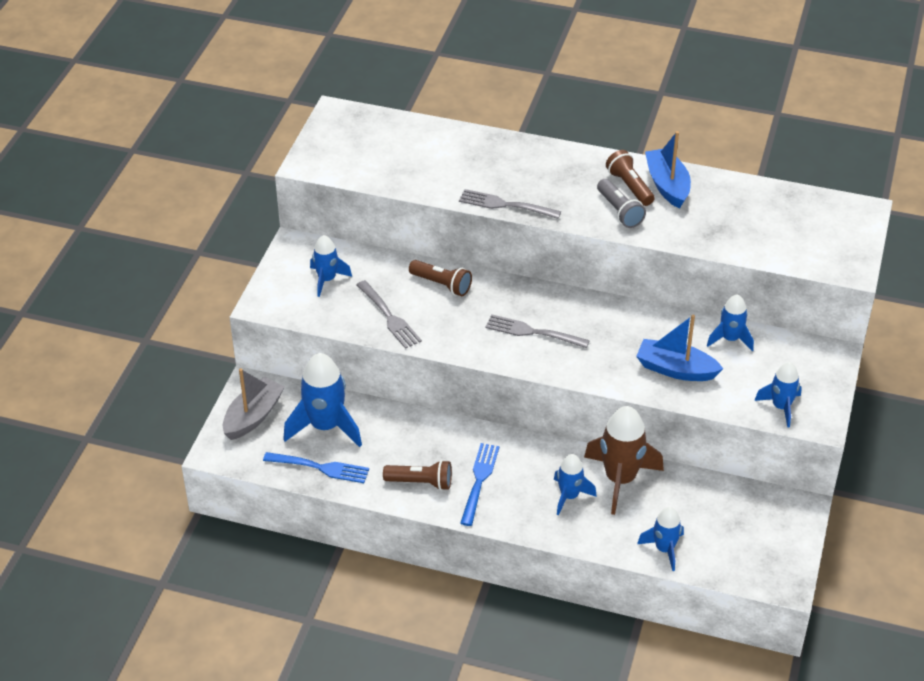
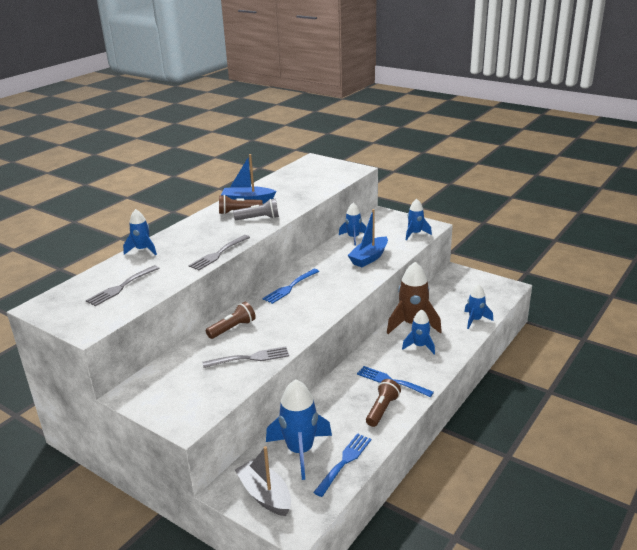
camera: 70 degrees left, 15 degrees down
blue rocket [310,235,352,297] -> blue rocket moved to [123,209,157,255]
grey fork [485,314,590,348] -> grey fork moved to [86,265,160,306]
none -> blue fork [262,269,319,304]

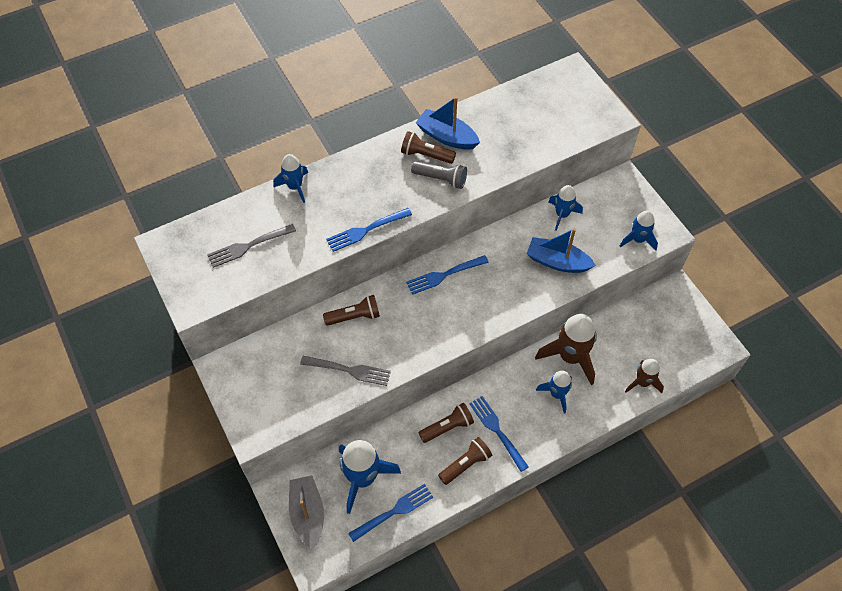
camera: 25 degrees right, 30 degrees up
grey fork [188,235,250,270] -> blue fork [326,208,412,252]
blue boat [347,209,388,267] -> blue boat turned 45 degrees clockwise [527,228,596,273]
blue rocket [464,284,493,329] -> brown rocket [625,359,664,393]
none -> brown flashlight [418,403,474,443]

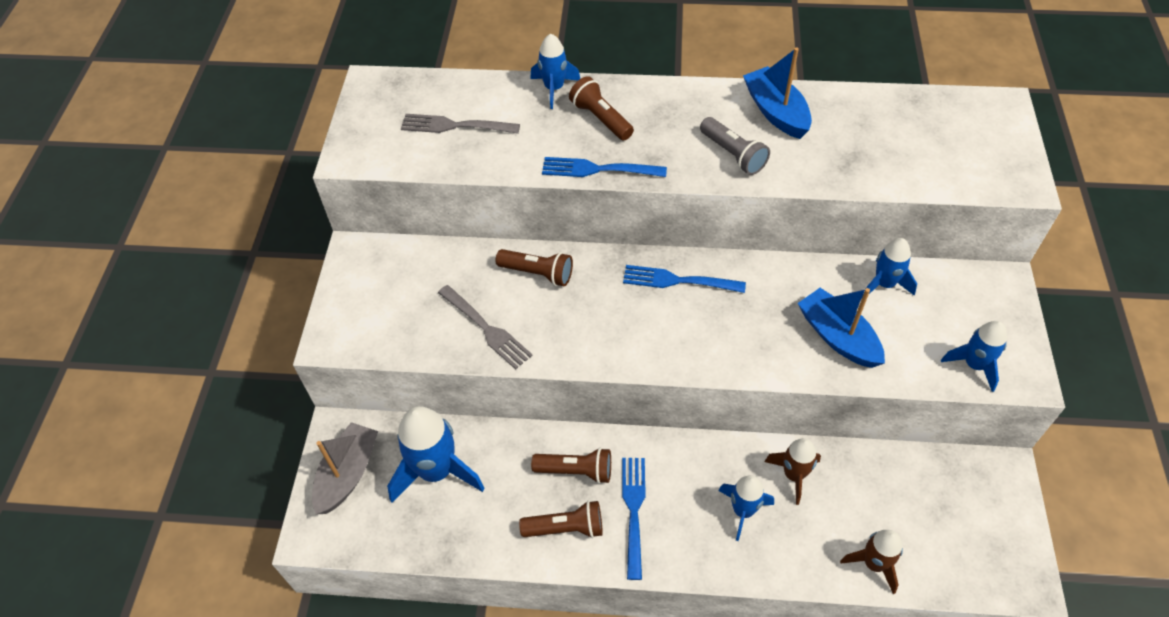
camera: 35 degrees right, 5 degrees down
blue fork [348,484,433,542] -> none
brown flashlight [401,131,456,164] -> brown flashlight moved to [569,76,634,141]
brown rocket [535,314,597,385] -> brown rocket [765,438,821,505], size x0.59

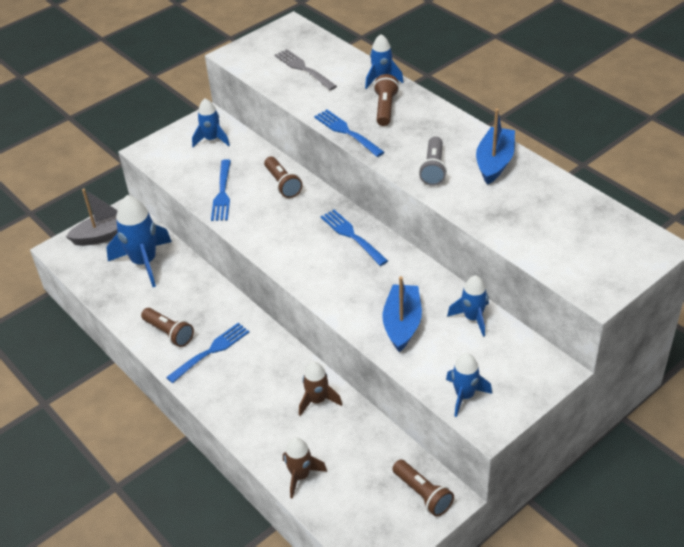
camera: 45 degrees right, 10 degrees down
grey fork [438,285,533,369] -> blue fork [211,159,231,221]
brown flashlight [531,448,611,484] -> brown flashlight moved to [392,460,454,517]
blue rocket [718,475,774,541] -> blue rocket moved to [192,99,230,147]

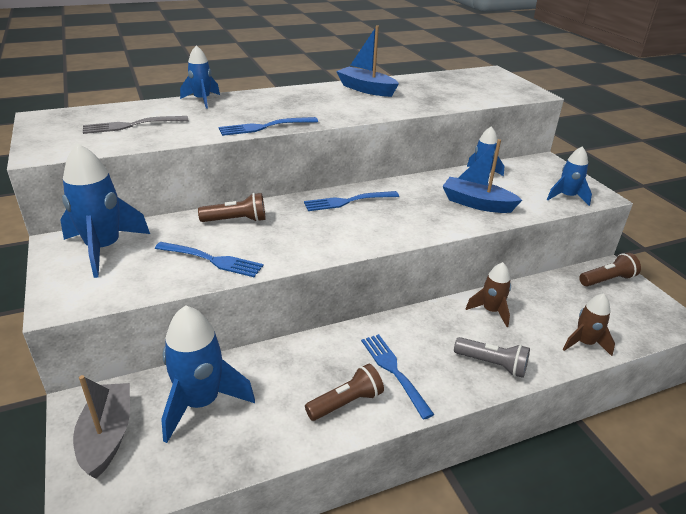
camera: 75 degrees left, 10 degrees down
blue rocket [192,99,230,147] -> blue rocket [60,143,150,278], size x1.71
brown flashlight [373,74,399,126] -> none
grey flashlight [419,136,447,186] -> grey flashlight moved to [454,337,530,378]

